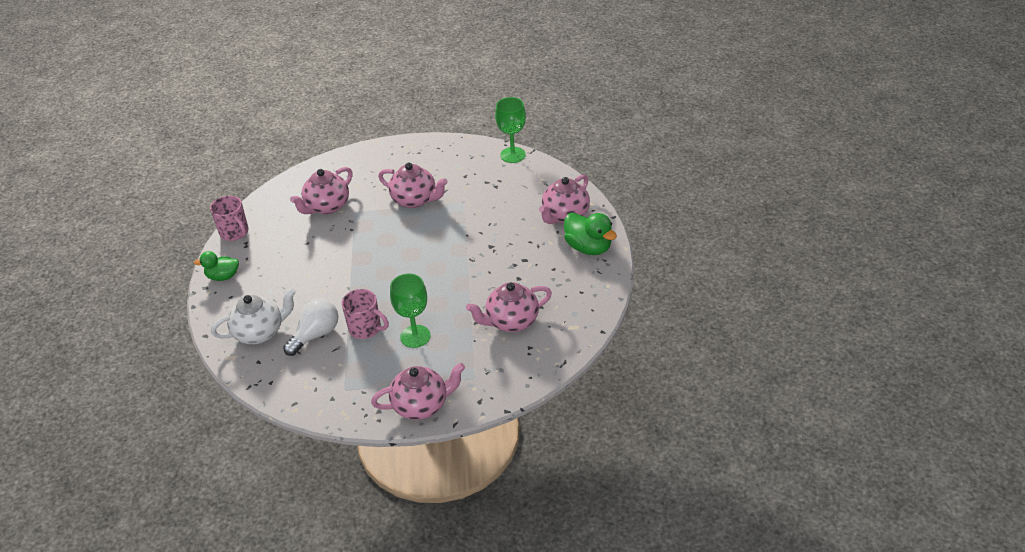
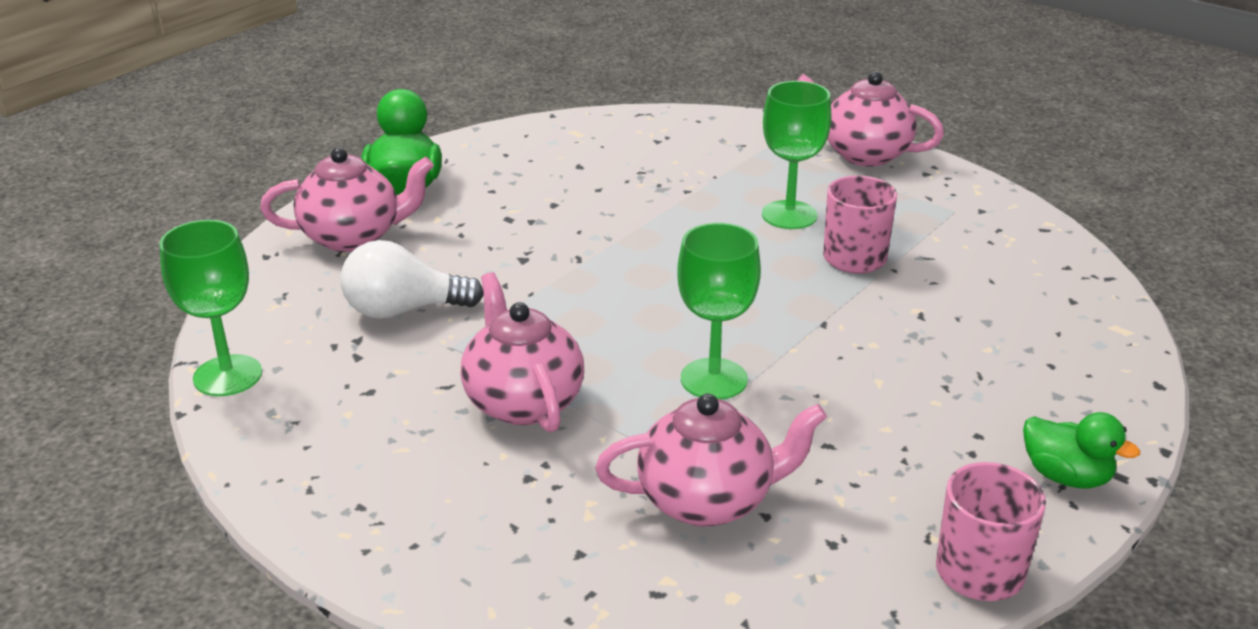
camera: 140 degrees left, 10 degrees down
white teapot [211,288,296,344] -> none
white light bulb [283,298,339,356] -> white light bulb moved to [341,240,484,319]
pink teapot [466,282,552,332] -> none
none -> green goblet [677,223,761,400]

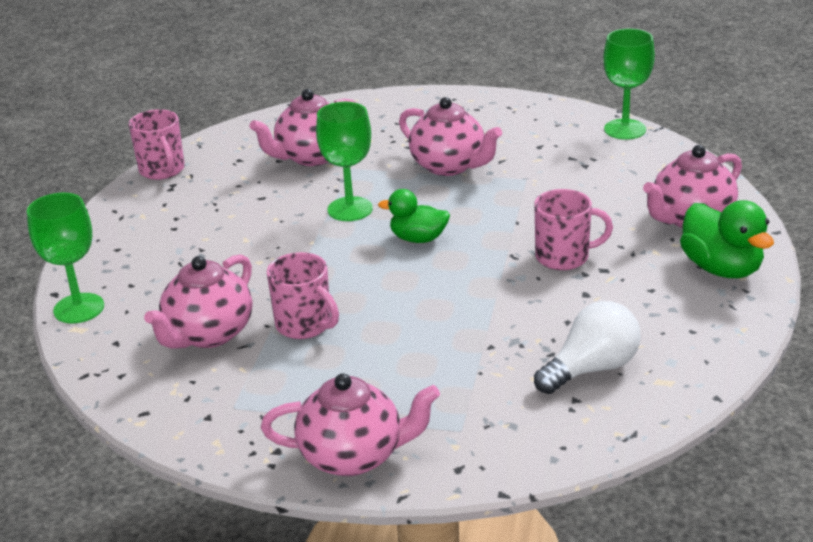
camera: 155 degrees right, 0 degrees up
white light bulb [341,240,484,319] -> white light bulb moved to [534,301,641,394]
green goblet [762,81,831,229] -> green goblet moved to [27,193,104,323]
green duck [1023,412,1140,488] -> green duck moved to [378,189,450,243]
none -> pink teapot [144,255,252,349]
none -> pink mug [534,189,613,270]

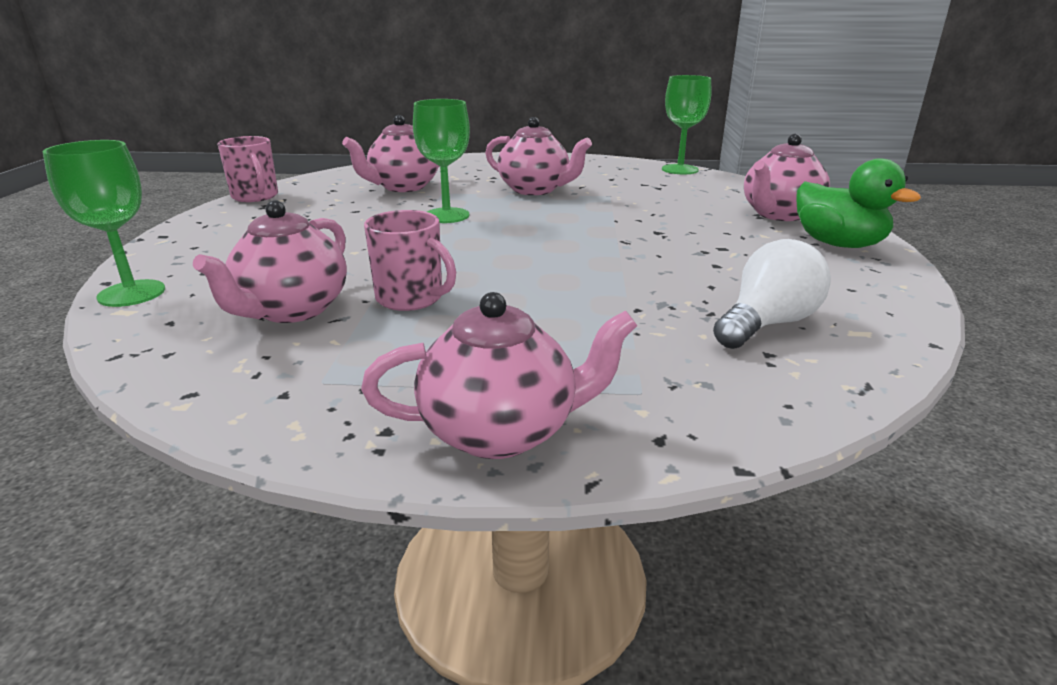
camera: 10 degrees left, 5 degrees down
green duck [378,189,450,243] -> none
pink mug [534,189,613,270] -> none

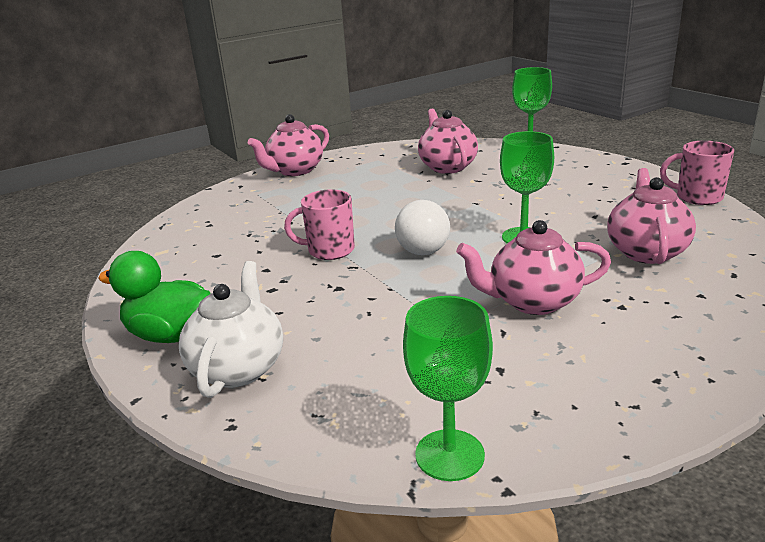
camera: 145 degrees right, 0 degrees up
pink mug [364,210,456,311] -> pink mug moved to [284,189,355,260]
white light bulb [713,239,831,349] -> white light bulb moved to [395,200,450,255]
pink teapot [744,134,830,221] -> white teapot [179,261,283,398]

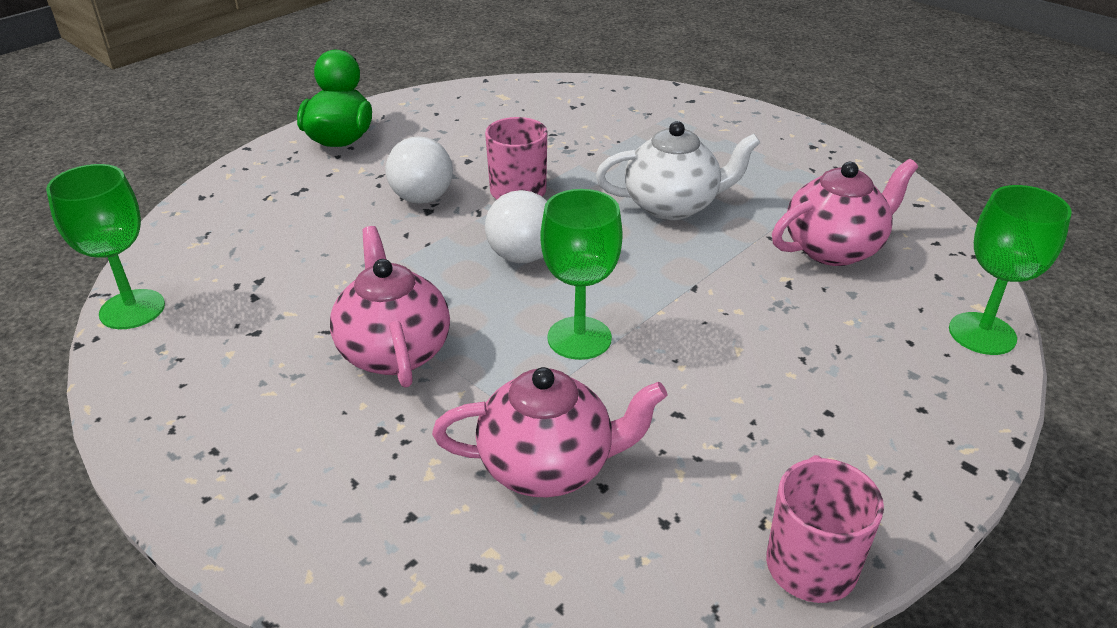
camera: 75 degrees right, 10 degrees up
white teapot [179,261,283,398] -> white teapot moved to [596,121,760,220]
pink teapot [248,114,329,176] -> none
none -> white light bulb [385,136,453,204]

